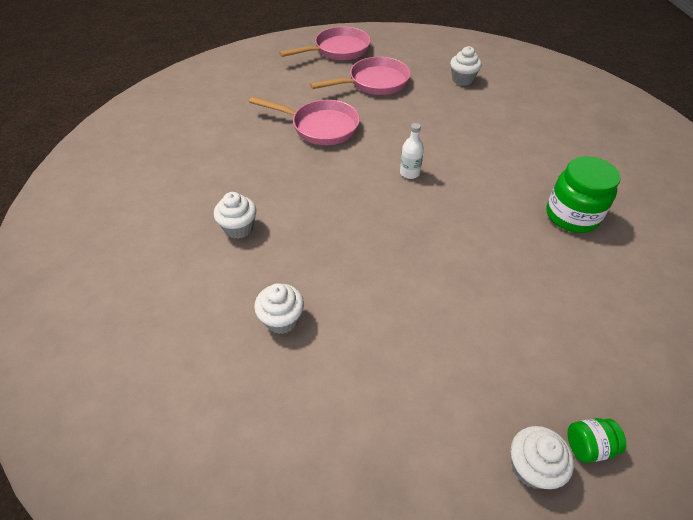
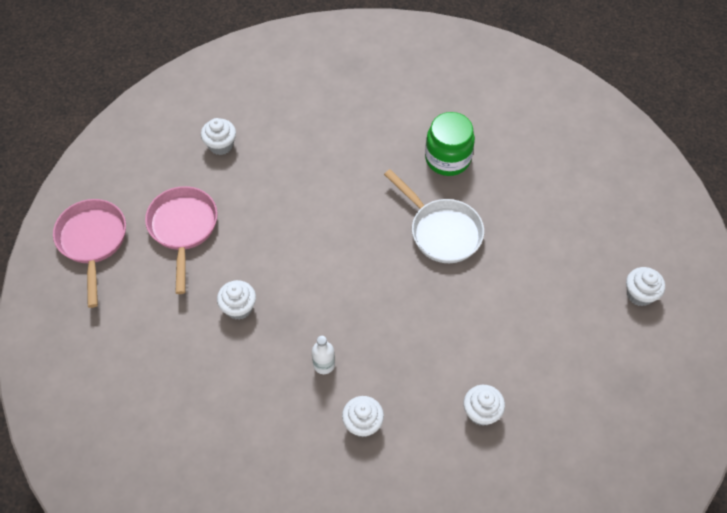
camera: 70 degrees left, 10 degrees up
pink pan [249,97,360,145] -> white cupcake [217,280,256,320]
white bottle [400,123,424,179] -> white bottle moved to [312,336,335,374]
green jar [567,418,626,463] -> none
none -> white pan [384,169,484,263]

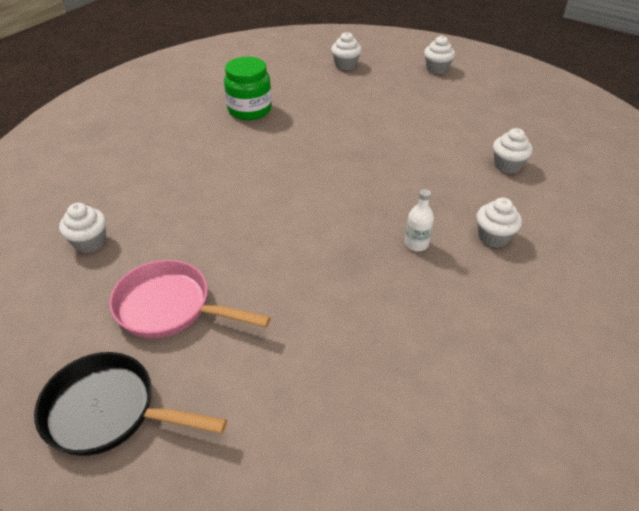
camera: 65 degrees left, 15 degrees down
pink pan [53,199,126,308] -> black pan [34,352,227,456]
white cupcake [217,280,256,320] -> white cupcake moved to [331,32,362,70]
white pan [384,169,484,263] -> none

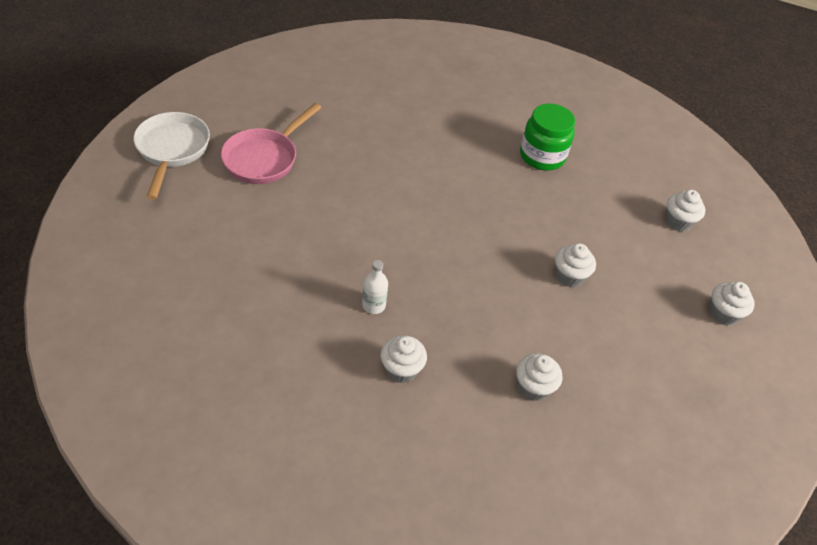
camera: 70 degrees right, 5 degrees up
black pan [34,352,227,456] -> white pan [133,112,210,200]
white cupcake [59,203,106,253] -> white cupcake moved to [555,243,596,287]
pink pan [109,260,271,338] -> pink pan turned 150 degrees counterclockwise [221,103,321,184]

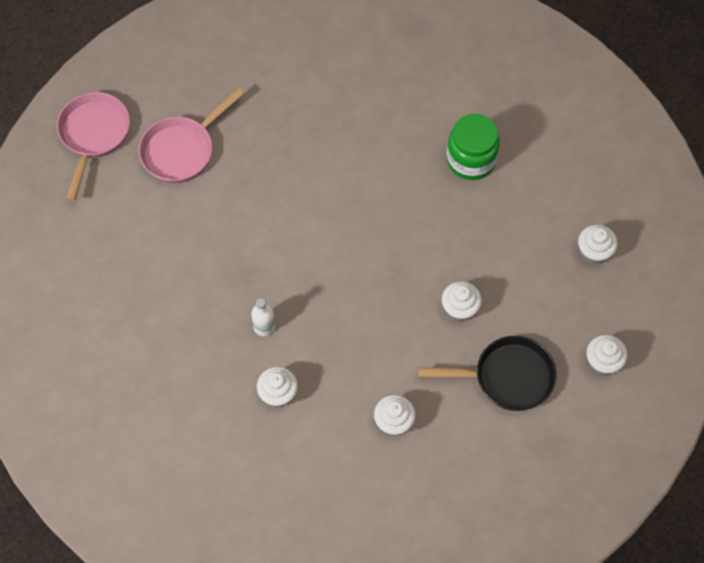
camera: 15 degrees right, 15 degrees up
white pan [133,112,210,200] -> pink pan [57,92,130,201]
none -> black pan [418,336,557,411]

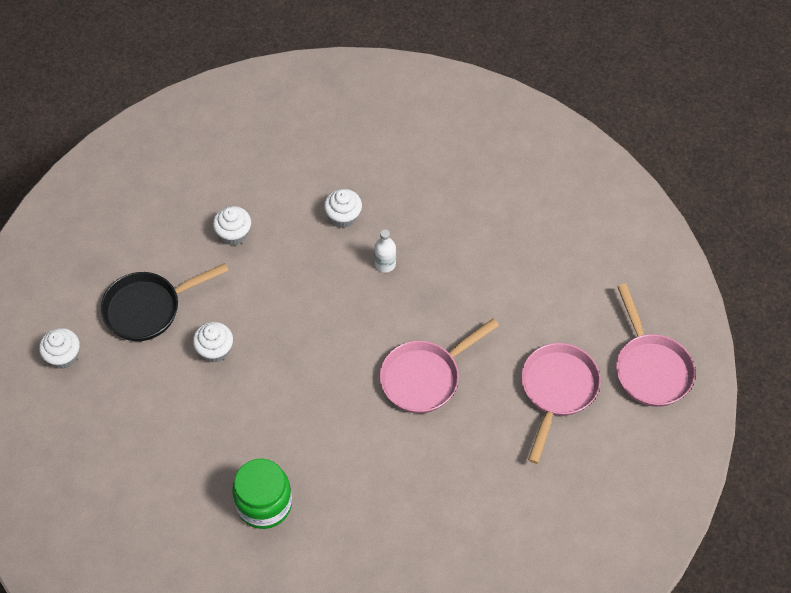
camera: 155 degrees right, 5 degrees down
white cupcake [578,224,618,264] -> none
none -> pink pan [380,318,499,413]

